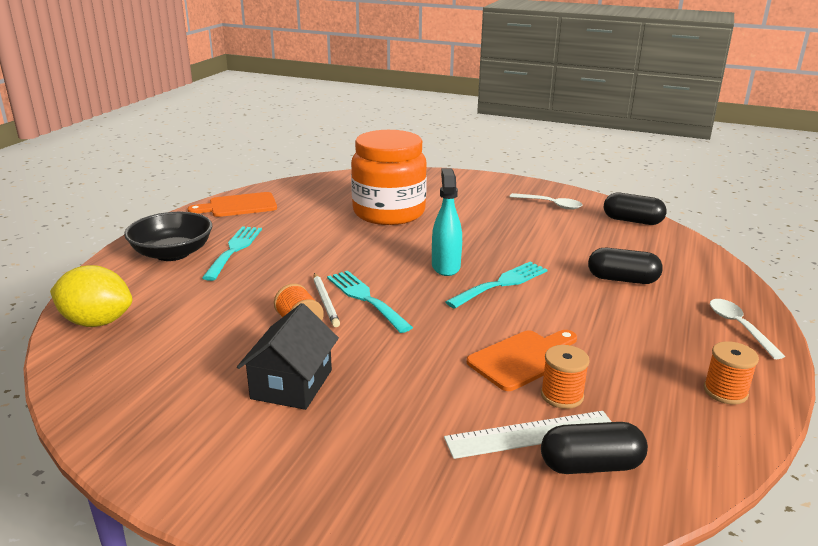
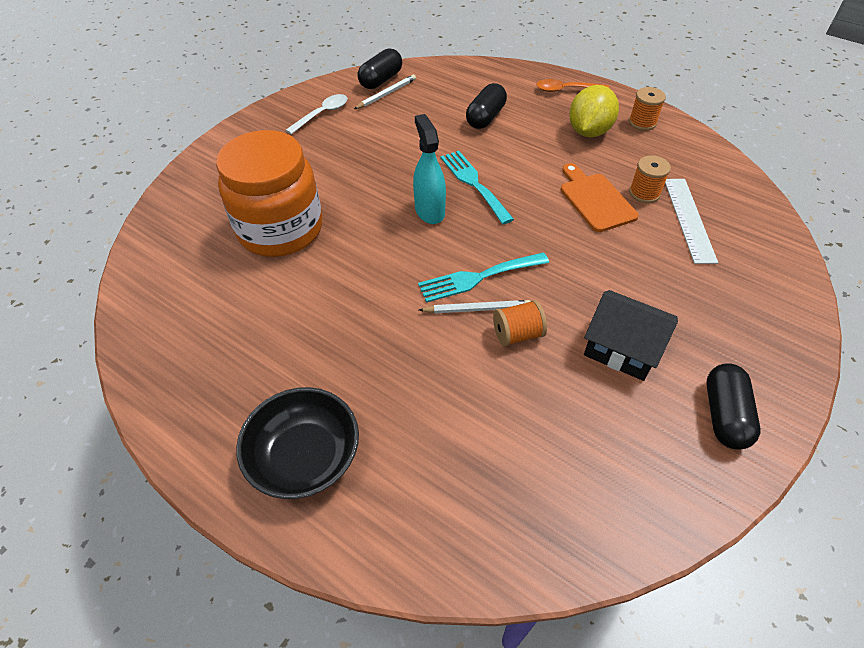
camera: 75 degrees left, 25 degrees up
yellow lemon [50,265,132,327] -> yellow lemon moved to [569,85,619,137]
orange cutting board [188,192,277,217] -> none
turquoise fork [202,226,262,281] -> none
turquoise spray bottle [432,168,462,276] -> turquoise spray bottle turned 60 degrees clockwise [413,114,446,224]
black capsule [541,422,648,474] -> black capsule moved to [706,363,760,450]
white spoon [710,299,785,359] -> orange spoon [536,79,609,92]
none -> white pencil [354,74,416,109]

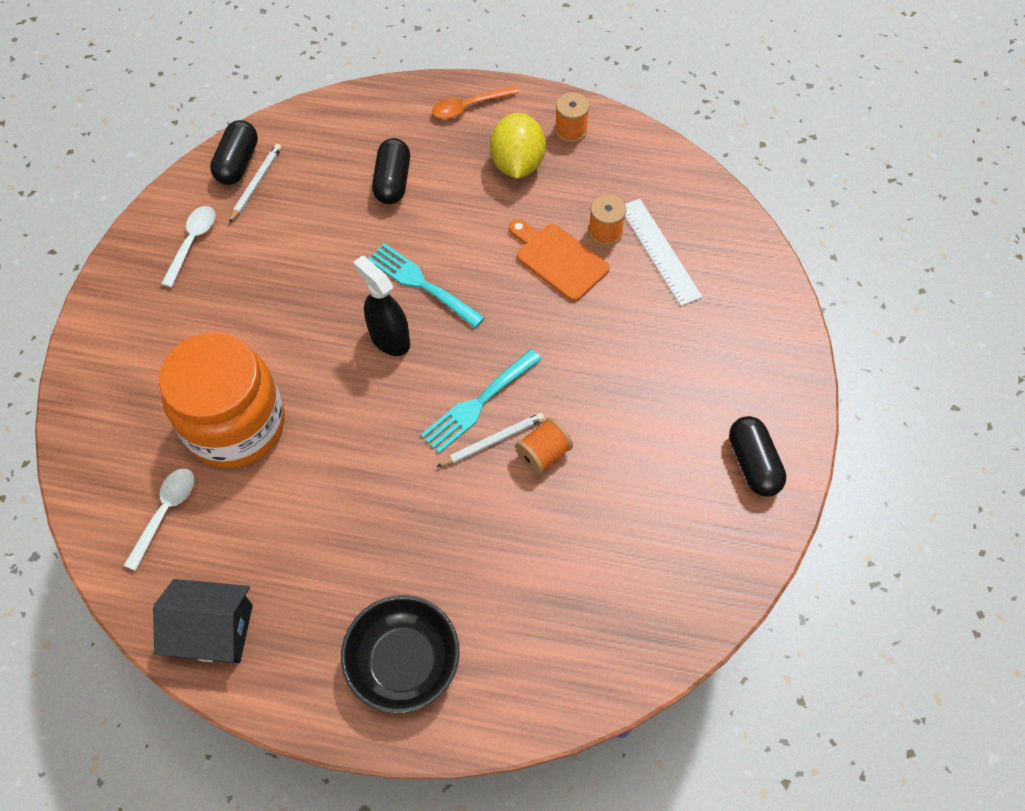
camera: 25 degrees left, 10 degrees up
turquoise spray bottle [413,114,446,224] -> black spray bottle [353,255,410,356]
black house [584,290,678,381] -> black house moved to [153,579,253,663]
none -> white spoon [123,468,194,571]

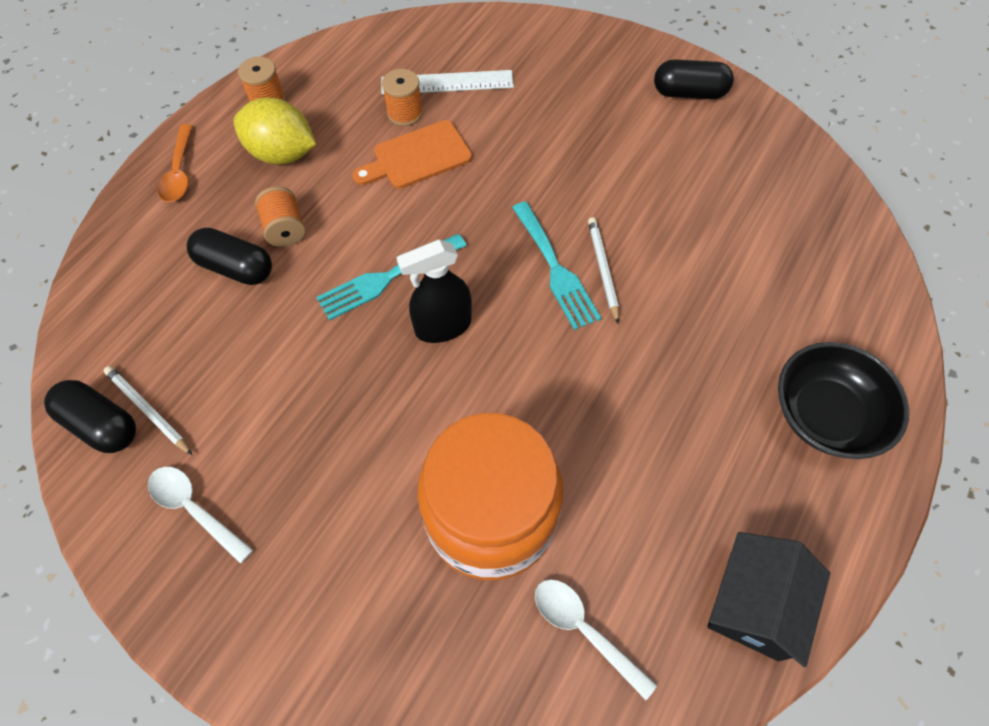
camera: 70 degrees left, 0 degrees up
orange spool [515,418,573,474] -> orange spool moved to [255,186,305,247]

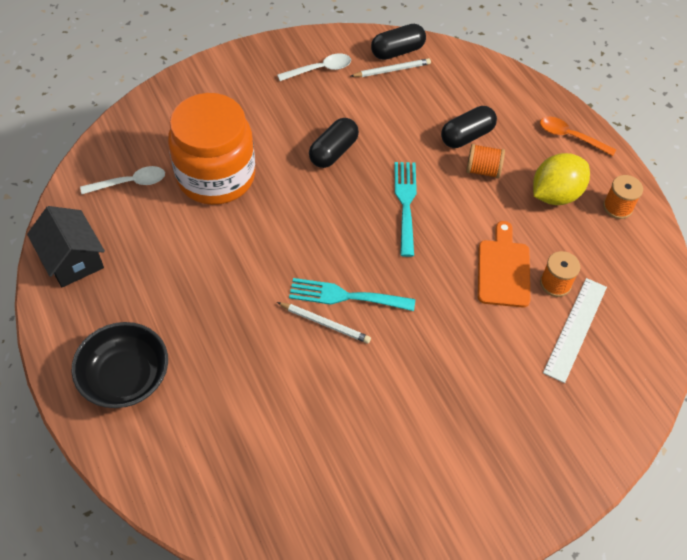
camera: 120 degrees right, 5 degrees down
black spray bottle [396,240,472,343] -> none
black capsule [654,59,734,99] -> black capsule moved to [309,118,359,168]

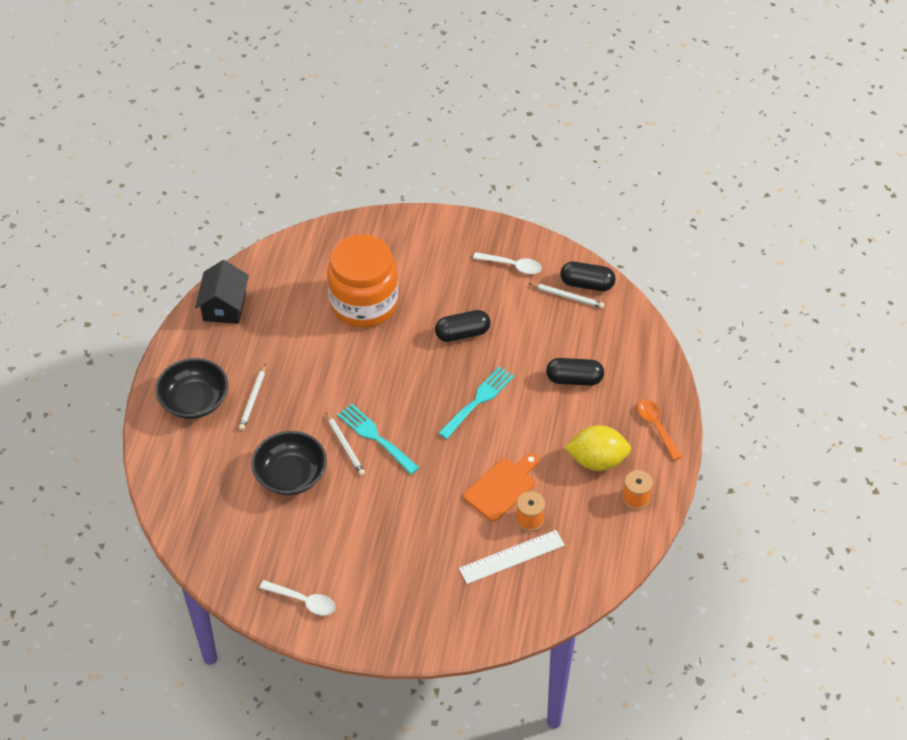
camera: 40 degrees right, 5 degrees down
white spoon [80,166,165,194] -> white spoon moved to [259,580,335,616]
orange spool [466,144,505,178] -> none
none -> white pencil [239,364,266,430]
none -> black bowl [251,431,327,495]

